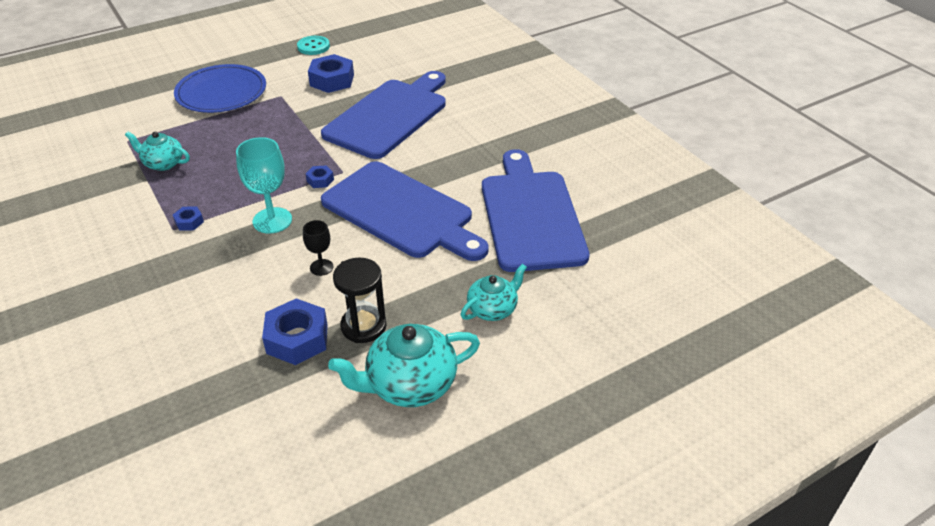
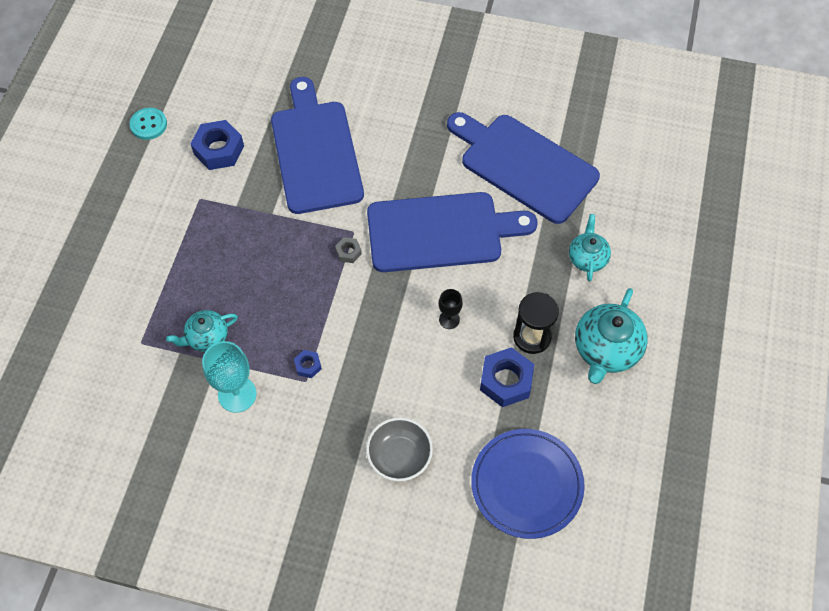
camera: 45 degrees left, 20 degrees up
blue plate [174,64,266,113] -> blue plate moved to [471,429,585,539]
turquoise goblet [236,137,292,234] -> turquoise goblet moved to [202,341,257,413]
blue nut [306,165,334,188] -> grey nut [335,237,362,263]
none -> grey bowl [366,417,433,481]

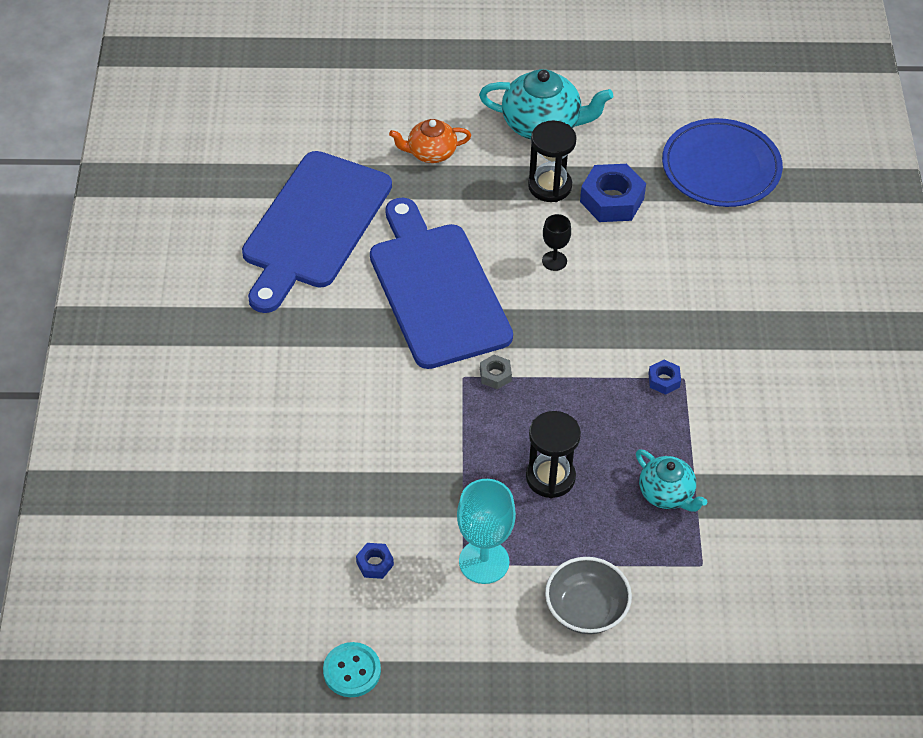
camera: 105 degrees left, 10 degrees down
blue nut [191,120,244,170] -> blue nut [356,543,394,579], size x0.49
turquoise goblet [202,341,257,413] -> turquoise goblet moved to [457,479,516,584]
blue cutting board [271,77,364,214] -> none
grey bowl [366,417,433,481] -> grey bowl moved to [545,557,632,634]
turquoise teapot [569,214,611,281] -> orange teapot [389,119,471,163]
none -> black hourglass [526,411,581,498]

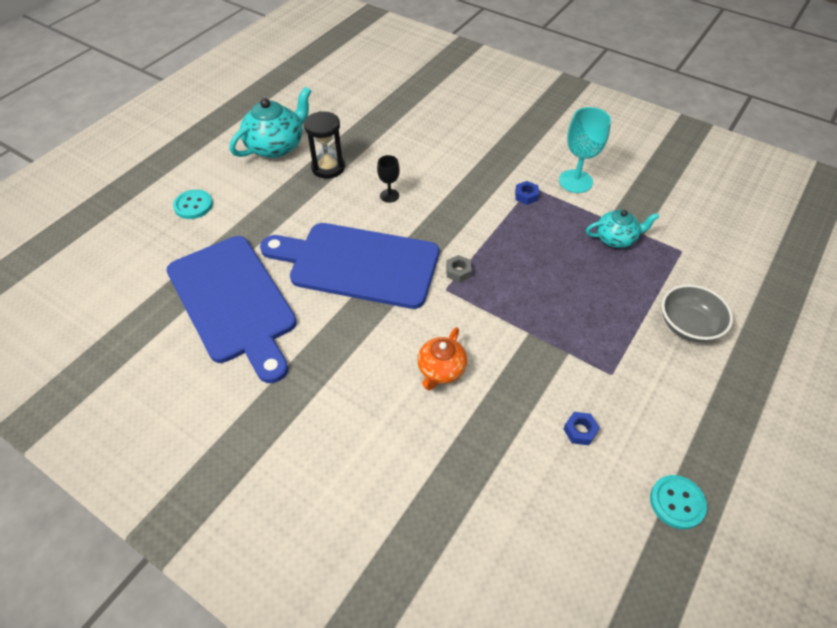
camera: 55 degrees left, 0 degrees up
orange teapot [389,119,471,163] -> orange teapot moved to [417,327,467,390]
turquoise goblet [457,479,516,584] -> turquoise goblet moved to [559,107,611,193]
black hourglass [526,411,581,498] -> none
blue nut [580,164,646,222] -> none
blue plate [662,118,783,207] -> none
none -> turquoise button [173,189,213,219]

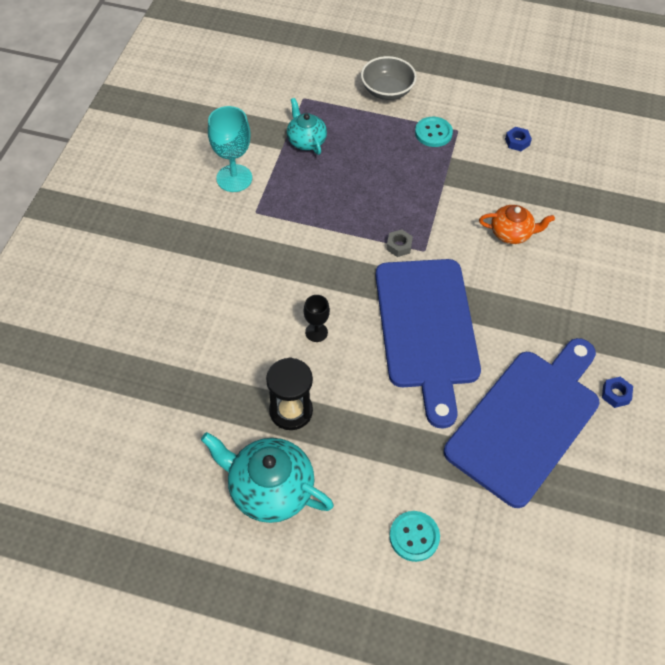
camera: 110 degrees left, 5 degrees up
blue nut [515,181,539,205] -> blue nut moved to [602,377,633,408]
turquoise button [650,475,707,529] -> turquoise button moved to [415,117,453,147]

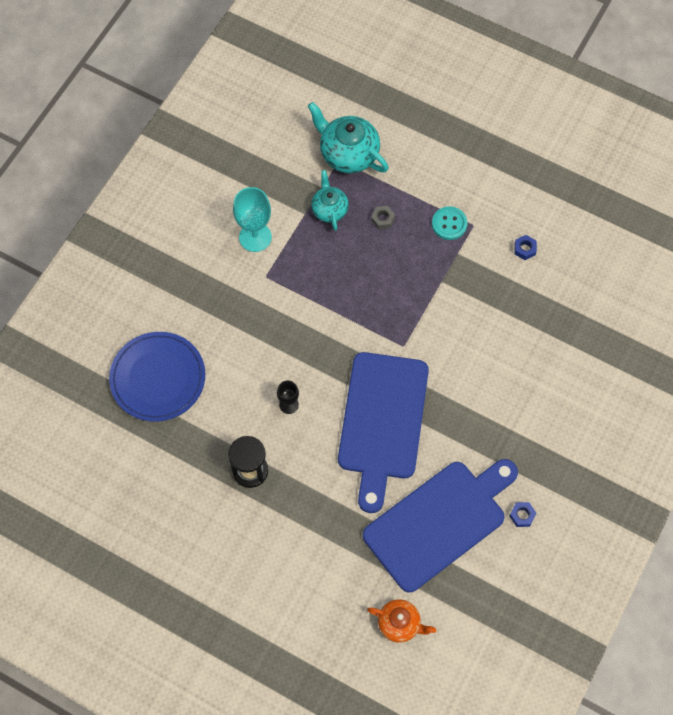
camera: 15 degrees right, 10 degrees up
turquoise teapot [201,432,334,523] -> turquoise teapot moved to [307,102,389,173]
grey bowl [361,56,417,100] -> none
grey nut [386,229,413,257] -> grey nut moved to [371,206,395,229]
turquoise button [389,511,440,562] -> none
orange teapot [479,205,555,244] -> orange teapot moved to [367,600,436,643]
none -> blue plate [109,332,205,422]

